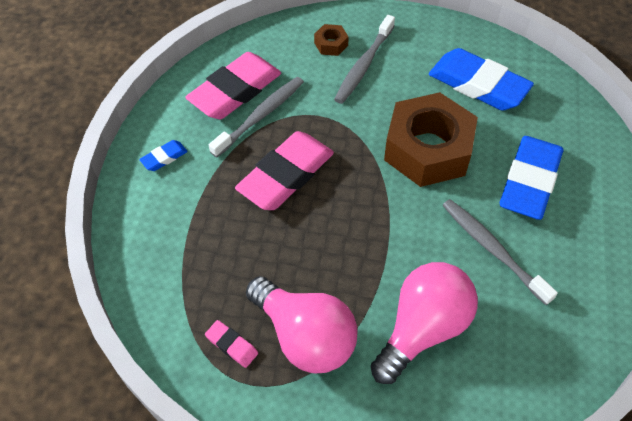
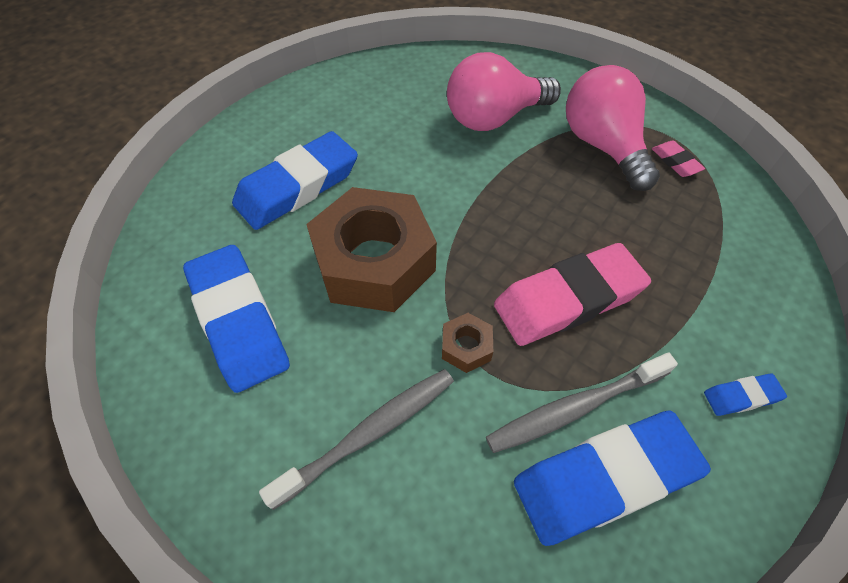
camera: 155 degrees left, 0 degrees up
pink eraser [185,52,281,119] -> blue eraser [514,411,711,546]
brown nut [314,24,349,56] -> brown nut moved to [442,313,493,373]
grey toothbrush [442,199,558,305] -> none

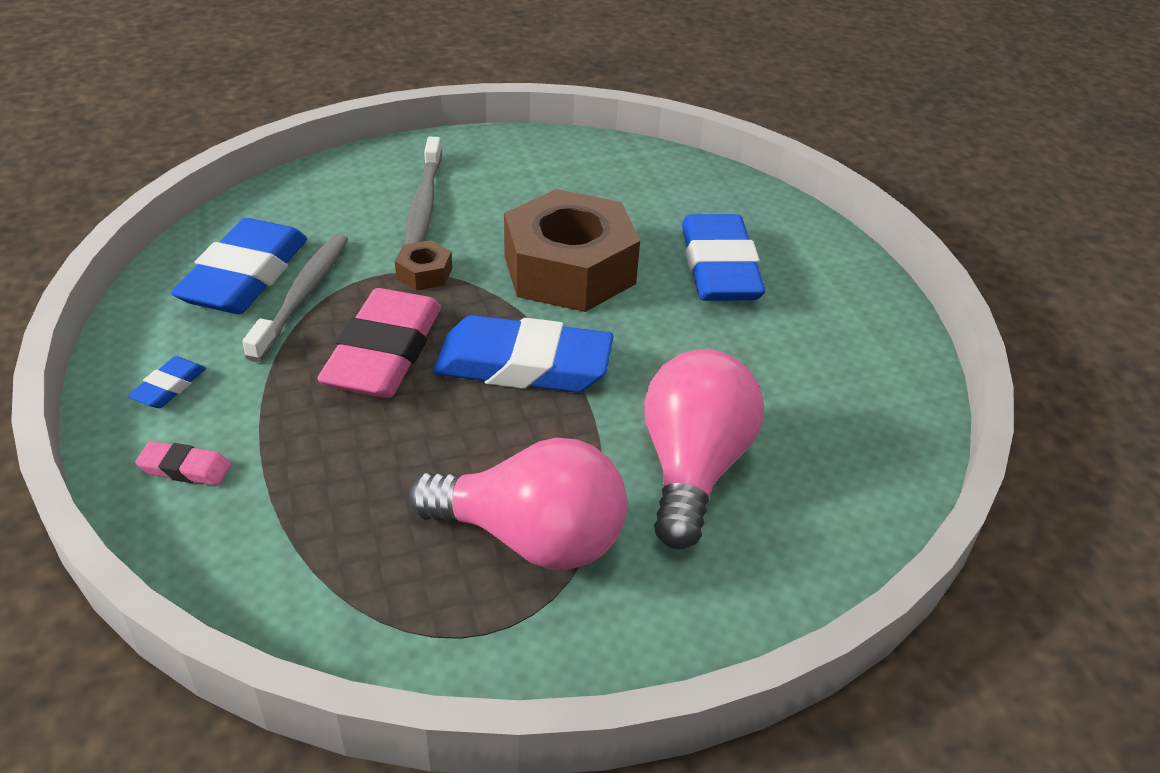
camera: 125 degrees right, 15 degrees down
blue eraser [183,245,290,393] -> blue eraser moved to [433,315,613,393]
pink eraser [652,141,705,177] -> pink eraser moved to [135,441,231,486]

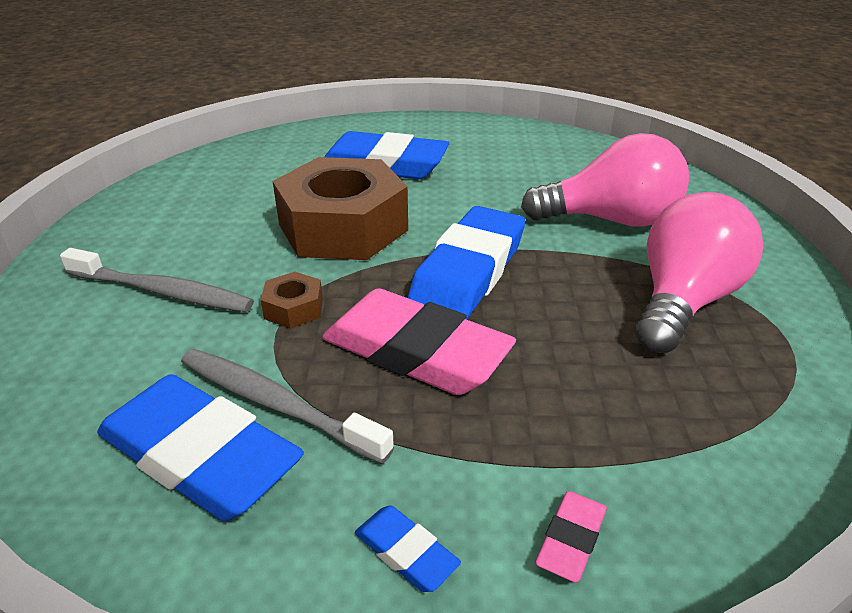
camera: 70 degrees left, 5 degrees down
pink light bulb [644,349,764,549] -> pink light bulb turned 150 degrees clockwise [521,133,689,227]

